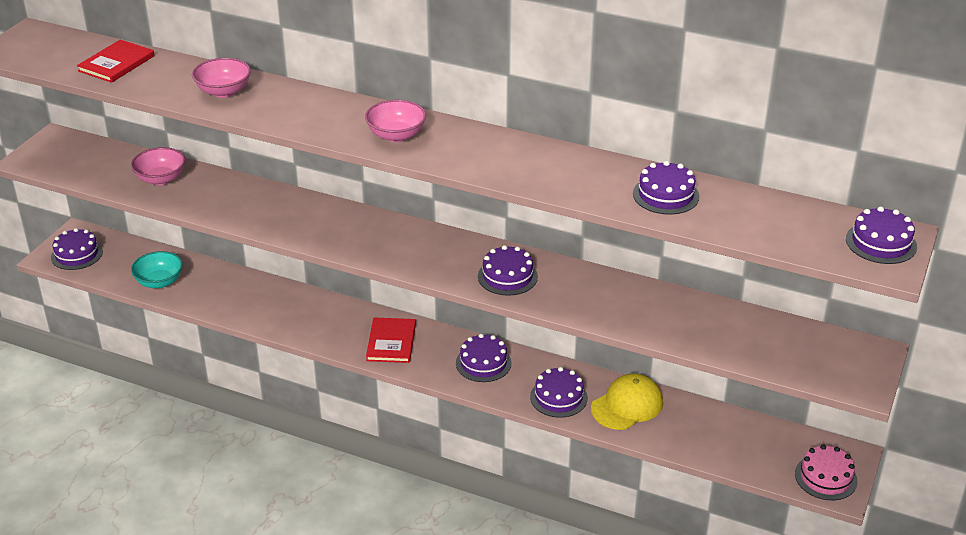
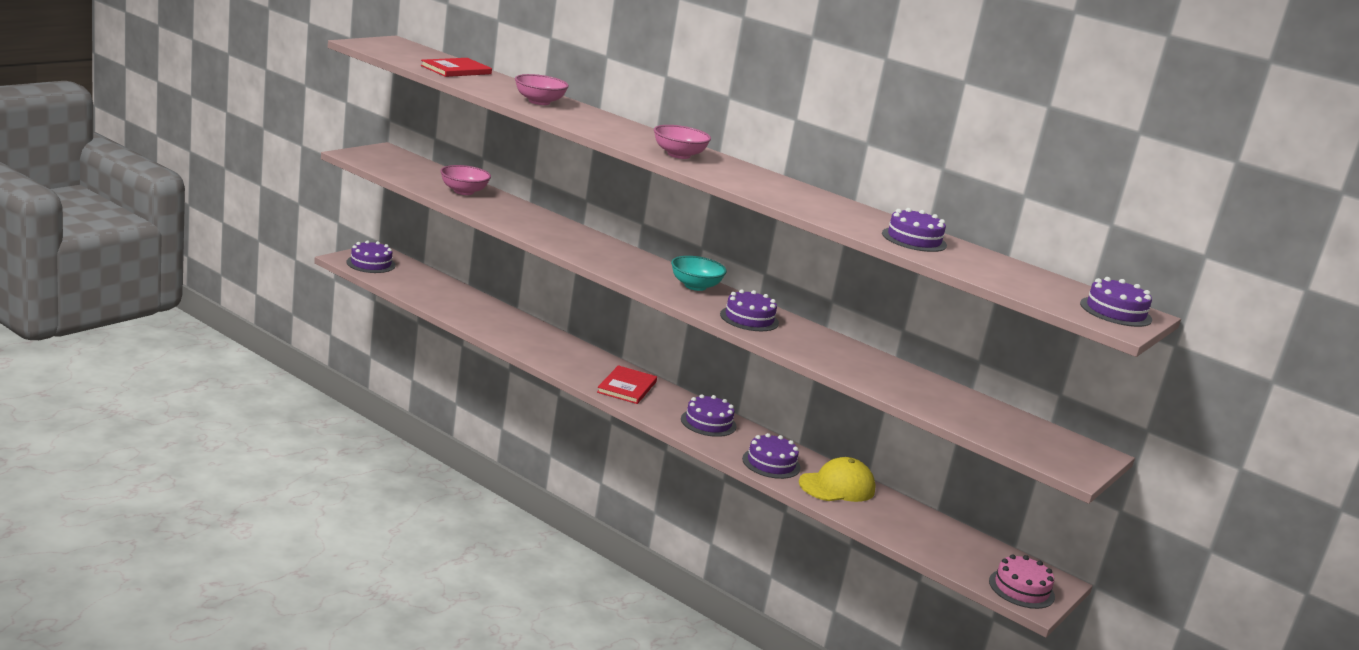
camera: 10 degrees right, 15 degrees down
turquoise bowl [131,251,183,288] -> turquoise bowl moved to [671,256,727,291]

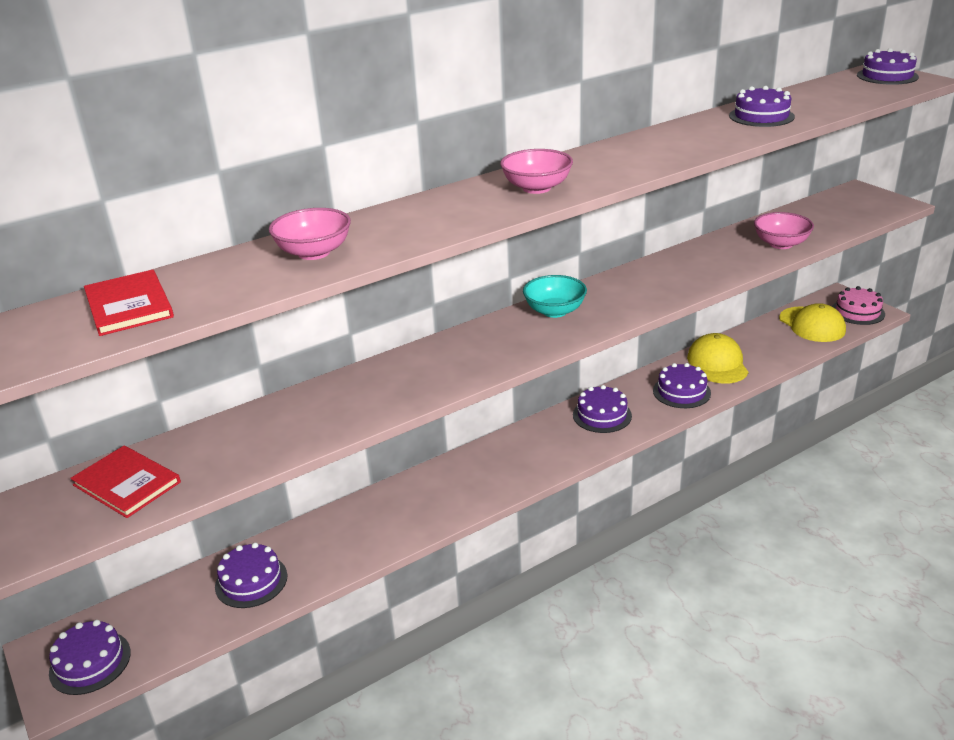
camera: 65 degrees left, 10 degrees up
pink bowl [440,165,491,195] -> pink bowl moved to [754,212,814,249]
red book [597,365,657,404] -> red book moved to [70,445,181,518]
purple cake [720,289,779,331] -> purple cake moved to [215,543,287,608]
none -> yellow cap [779,303,846,342]

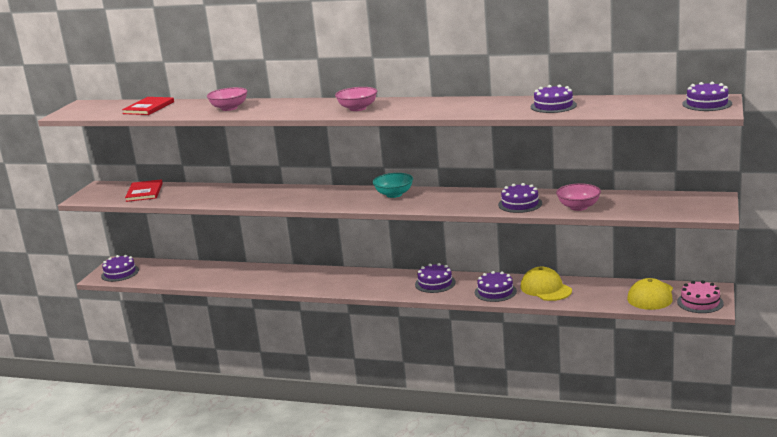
camera: 50 degrees right, 10 degrees down
purple cake [215,543,287,608] -> purple cake moved to [498,183,542,213]
yellow cap [687,333,749,384] -> yellow cap turned 75 degrees counterclockwise [521,267,572,301]

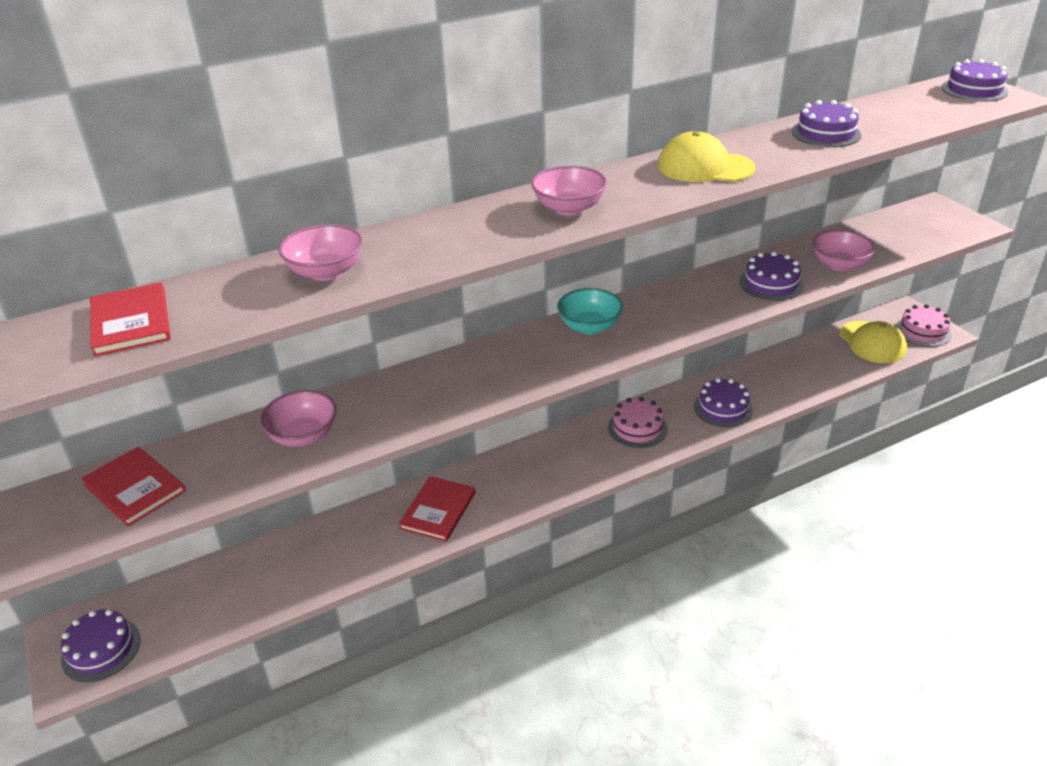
camera: 45 degrees left, 15 degrees up
purple cake [415,263,456,293] -> pink cake [608,397,668,448]
yellow cap [521,267,572,301] -> yellow cap moved to [658,131,755,182]
none -> pink bowl [260,390,337,447]
none -> red book [399,476,476,542]

